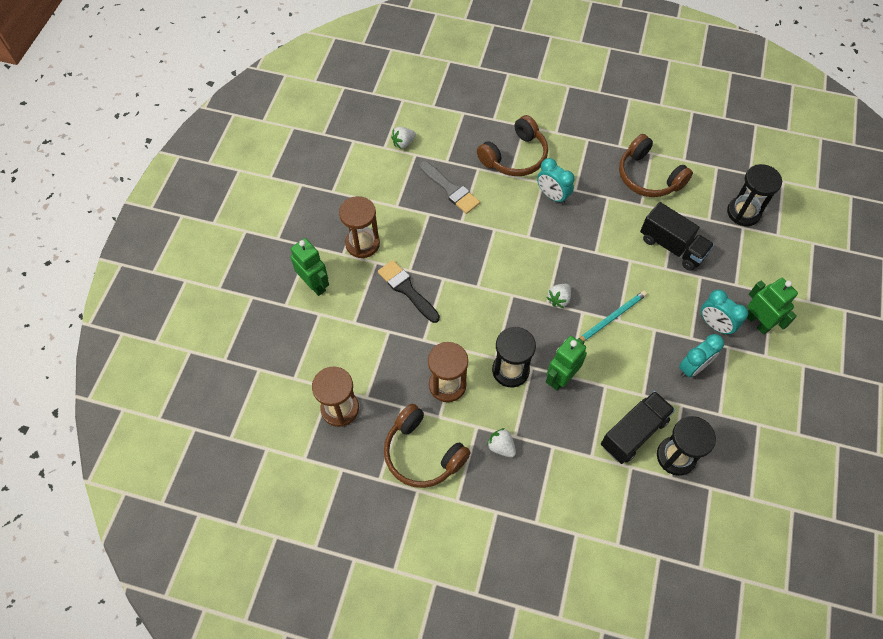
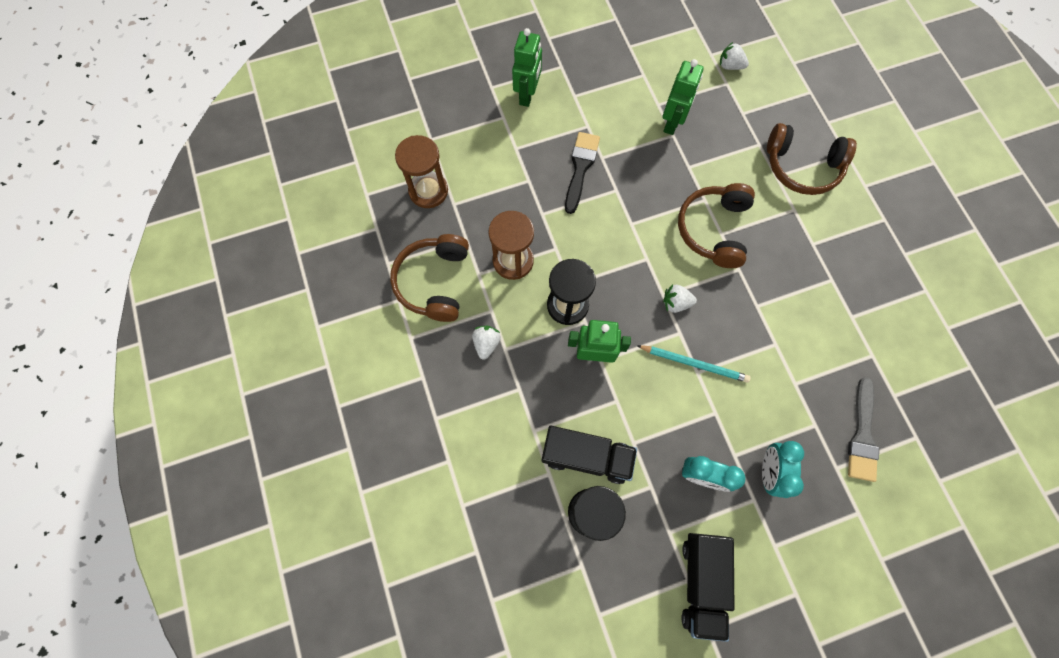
camera: 55 degrees right, 10 degrees up
brown hourglass [339,196,380,258] -> none
grey brush [419,161,480,214] -> grey brush moved to [848,377,879,482]
turquoise clock [537,158,575,204] -> none
brown headphones [619,134,693,197] -> brown headphones moved to [678,183,755,268]
black truck [640,202,714,271] -> black truck moved to [681,533,735,642]
black hourglass [727,164,782,226] -> none
green robot [747,278,798,335] -> green robot moved to [663,59,704,135]

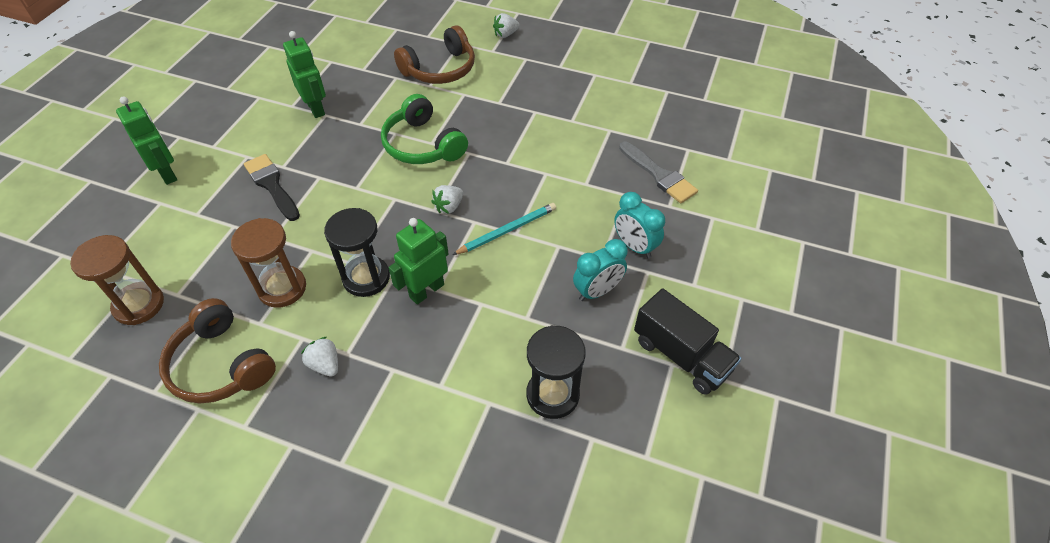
camera: 50 degrees left, 20 degrees down
black truck [541,426,637,484] -> none
brown headphones [678,183,755,268] -> green headphones [381,94,468,164]
white strawberry [720,42,749,70] -> white strawberry moved to [493,13,520,38]

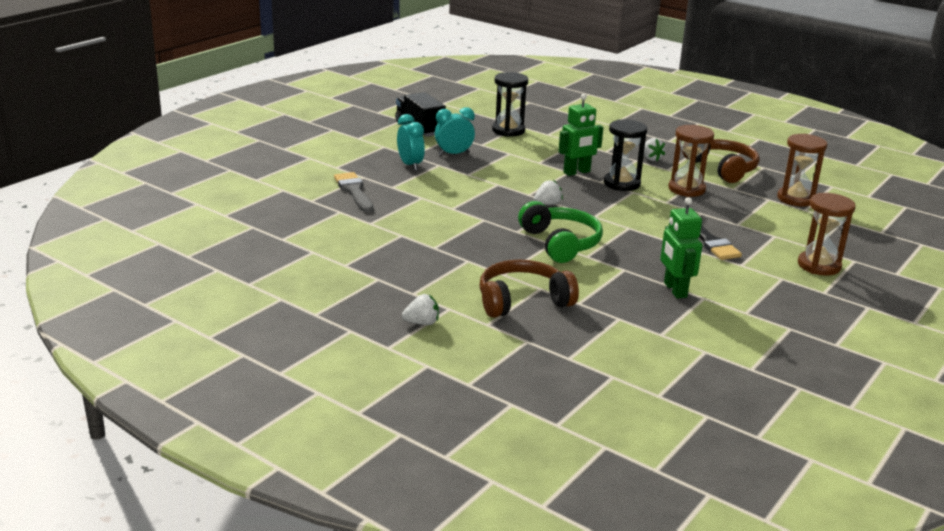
camera: 165 degrees left, 25 degrees down
green robot [116,97,177,185] -> brown hourglass [798,193,856,276]
turquoise pencil [452,203,556,255] -> none

